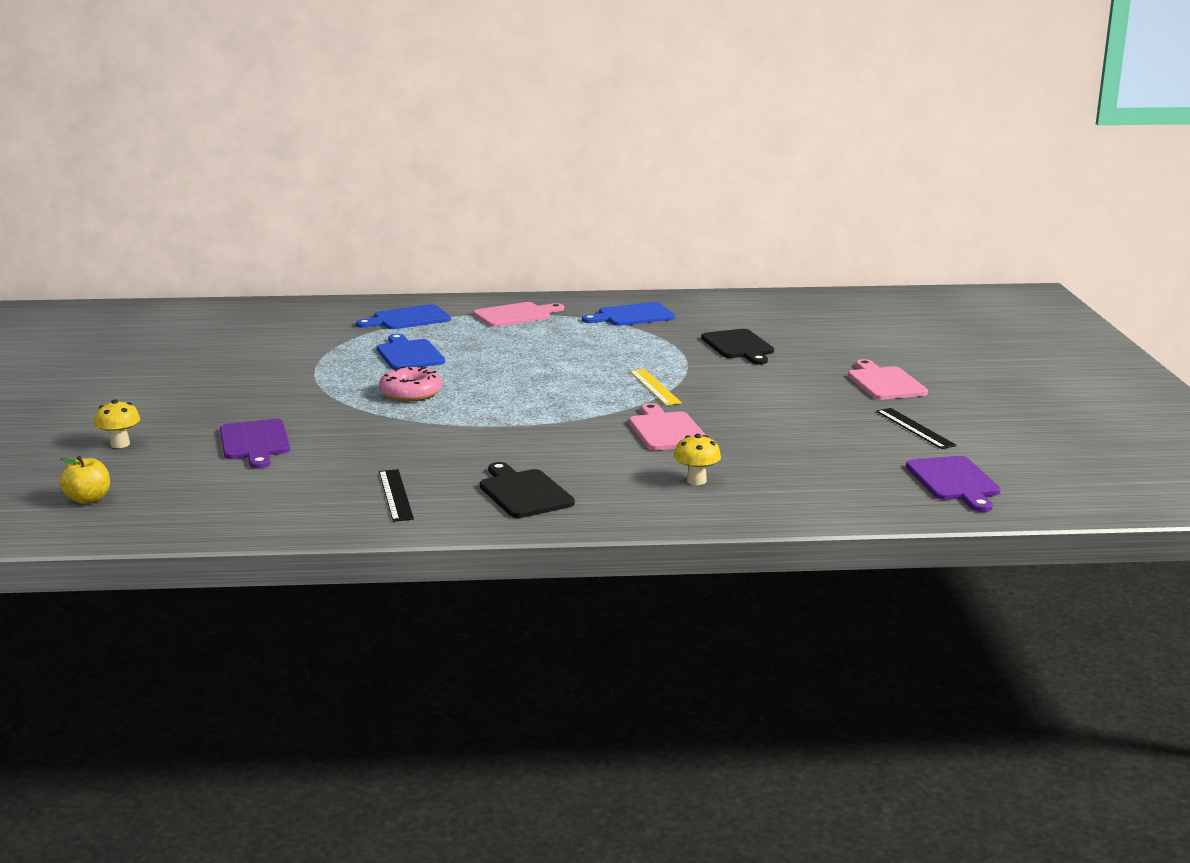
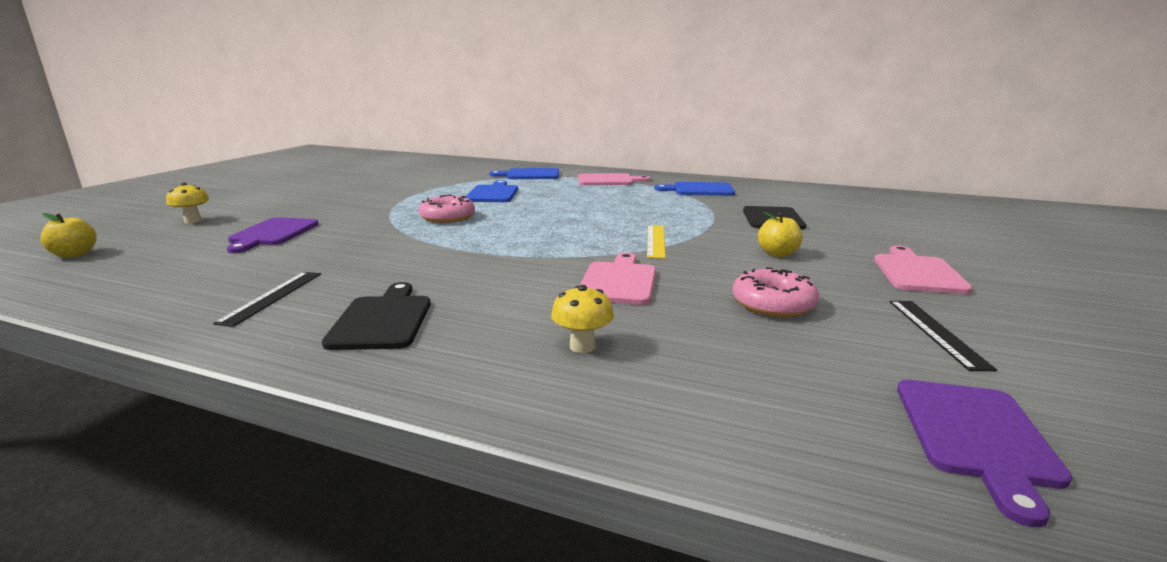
camera: 25 degrees right, 0 degrees up
none -> pink donut [732,267,819,317]
none -> yellow apple [758,212,803,257]

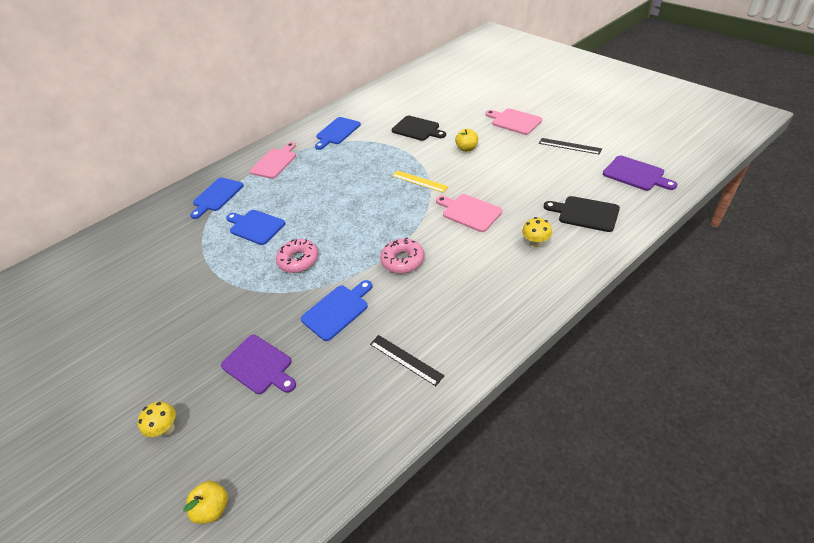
camera: 55 degrees left, 25 degrees up
black cutting board [322,282,431,350] -> black cutting board moved to [544,196,620,232]
pink donut [732,267,819,317] -> pink donut moved to [380,238,424,274]
none -> blue cutting board [301,280,373,341]

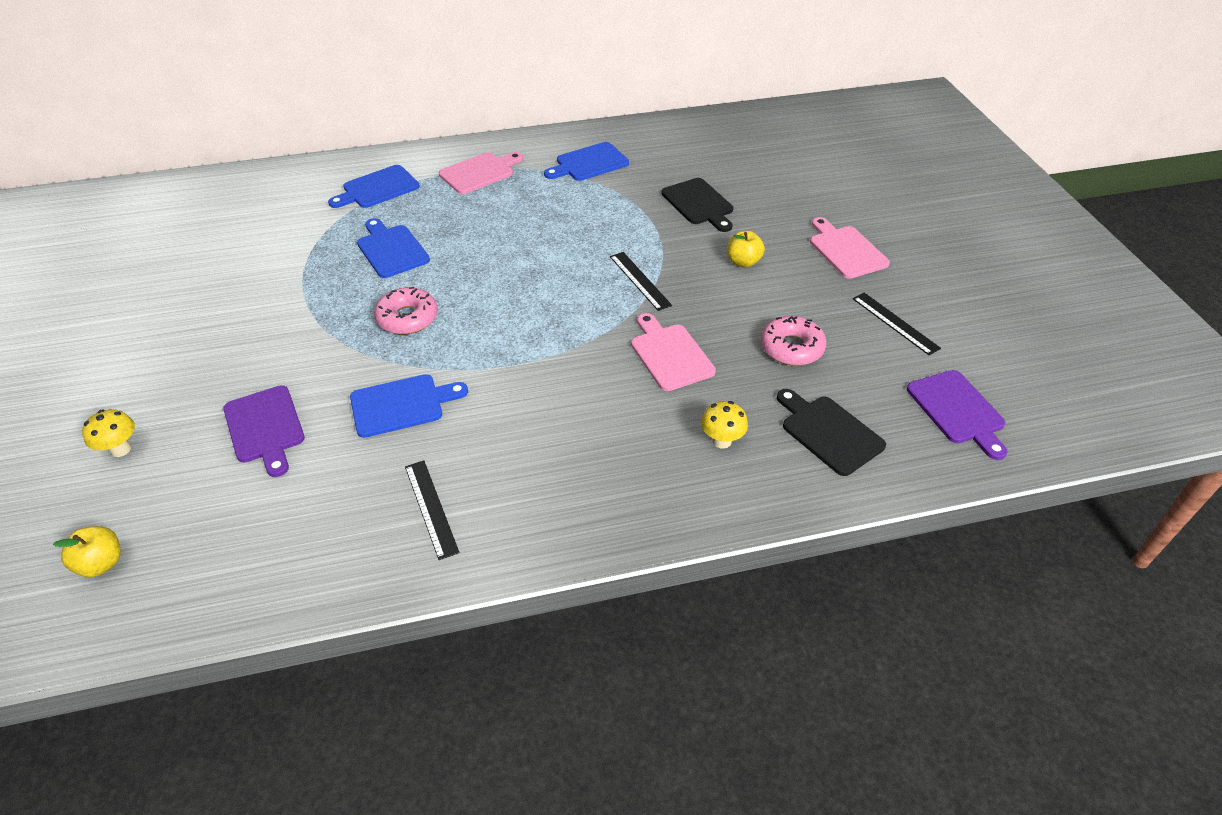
camera: 20 degrees right, 0 degrees up
pink donut [380,238,424,274] -> pink donut moved to [761,316,827,365]
yellow ruler [392,170,449,193] -> black ruler [610,252,672,311]

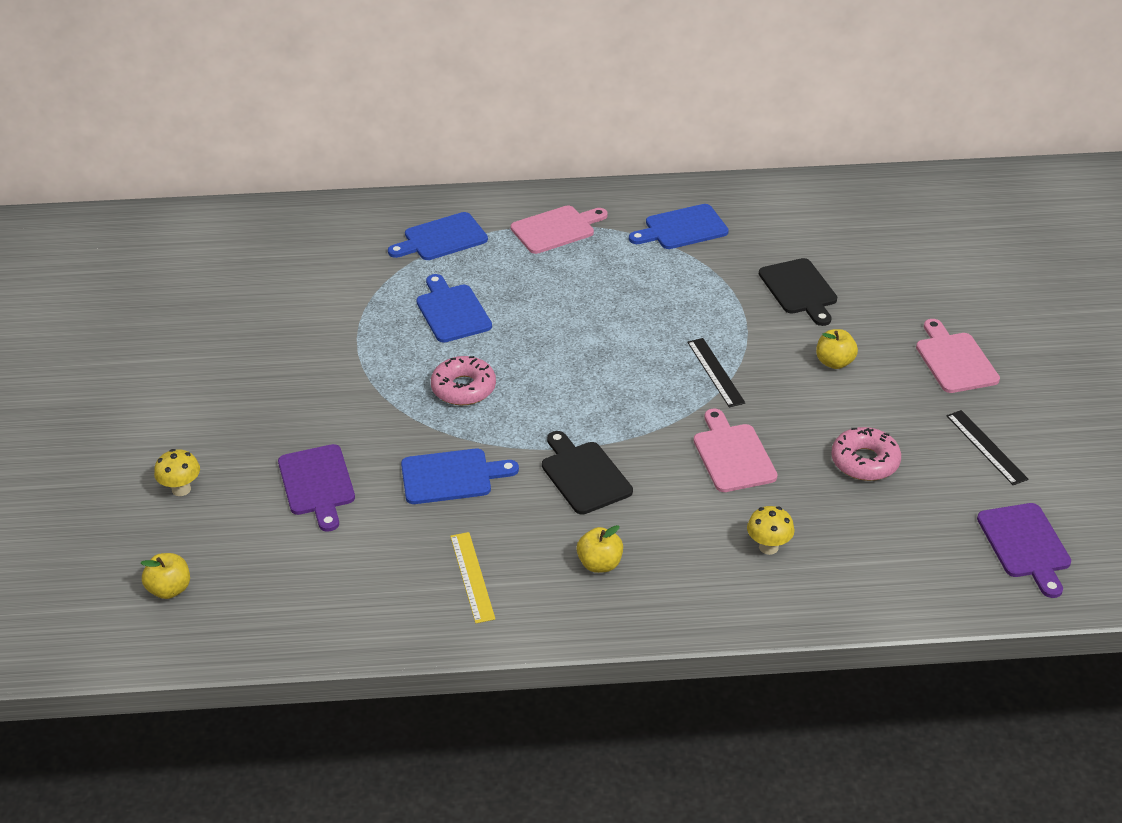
camera: 10 degrees right, 5 degrees down
black ruler [405,460,459,560] -> yellow ruler [450,532,495,623]
black cutting board [777,389,886,476] -> black cutting board moved to [542,431,633,514]
none -> yellow apple [577,525,623,573]

